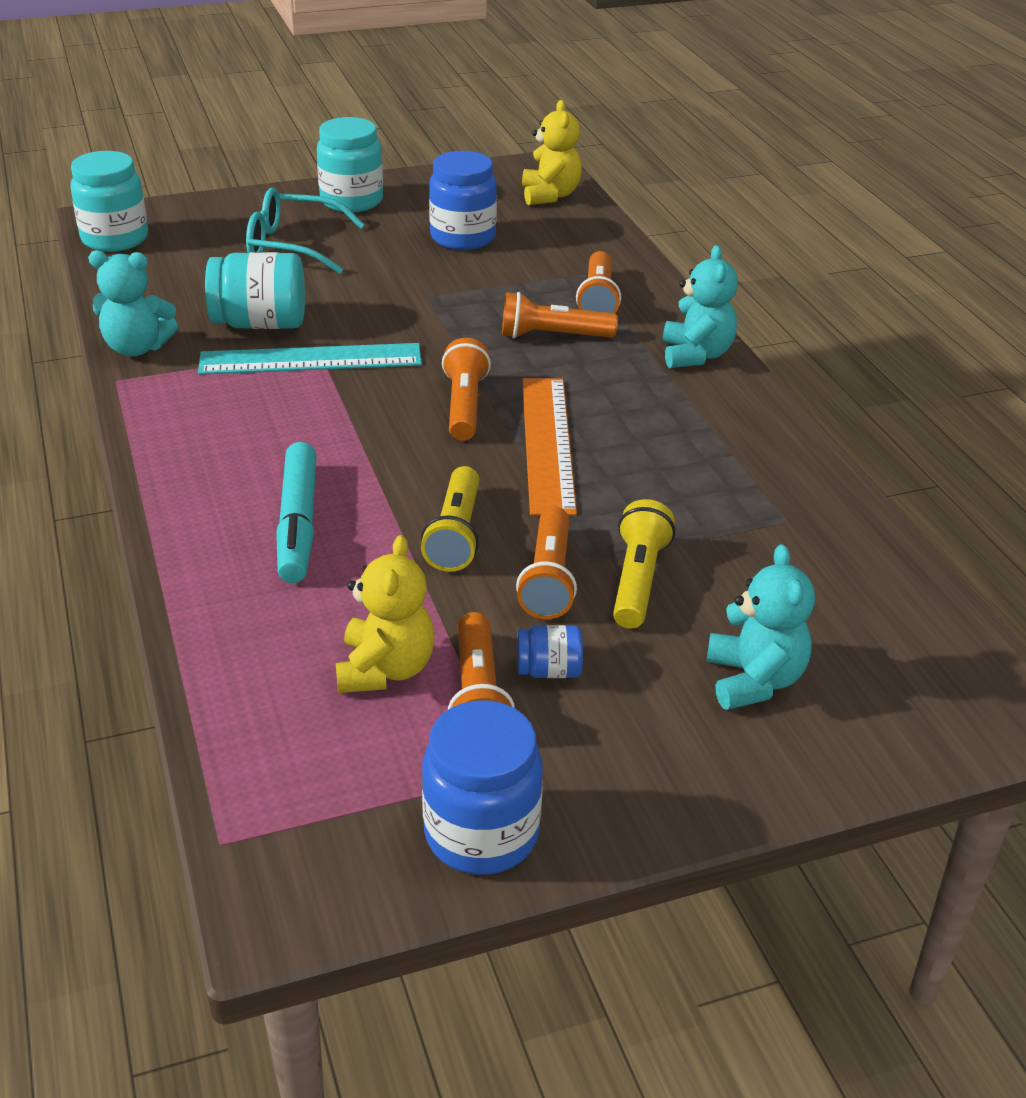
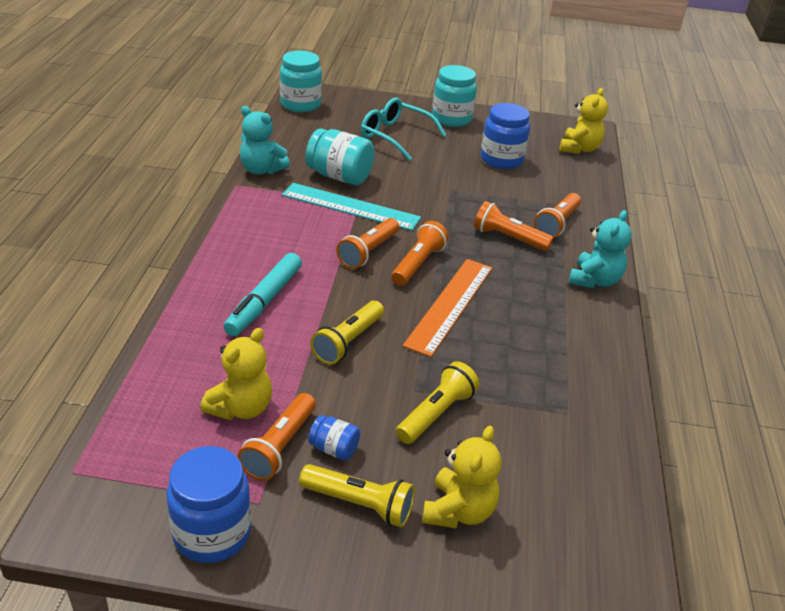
camera: 25 degrees right, 0 degrees up
orange flashlight [516,507,577,619] -> orange flashlight moved to [337,218,399,269]
turquoise teddy bear [707,544,815,710] -> yellow teddy bear [422,426,501,528]
none -> yellow flashlight [299,464,415,528]

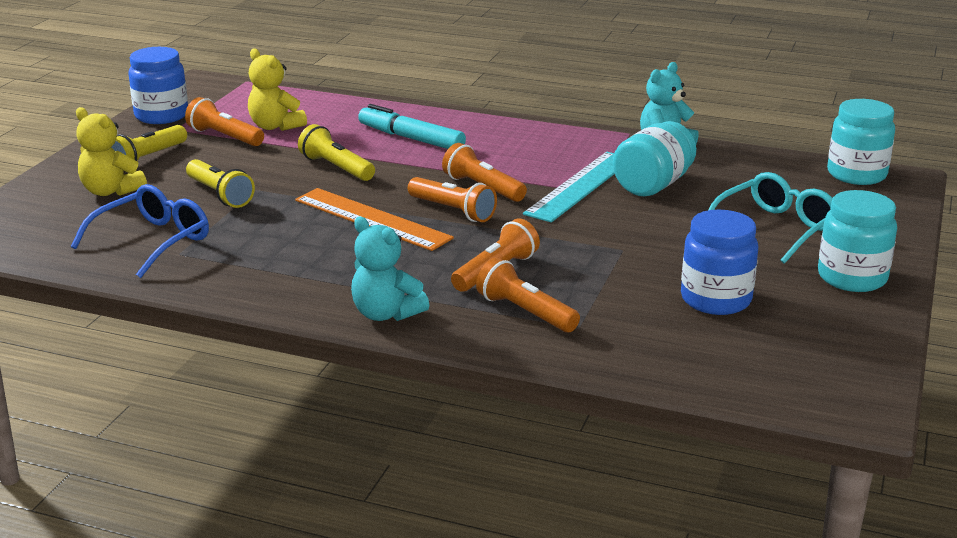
camera: 105 degrees right, 10 degrees down
blue jar [308,415,360,461] -> none
yellow teddy bear [560,88,608,154] -> none
none -> blue glasses [71,184,209,278]

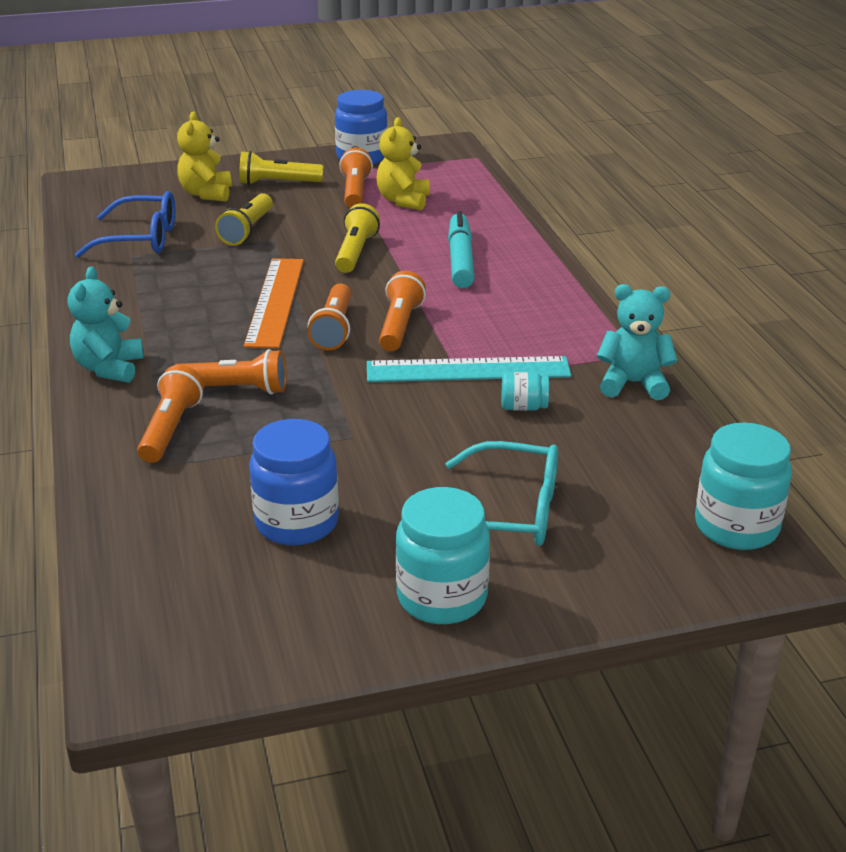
camera: 55 degrees right, 5 degrees up
turquoise jar [613,121,696,196] -> turquoise jar [502,372,549,411], size x0.51

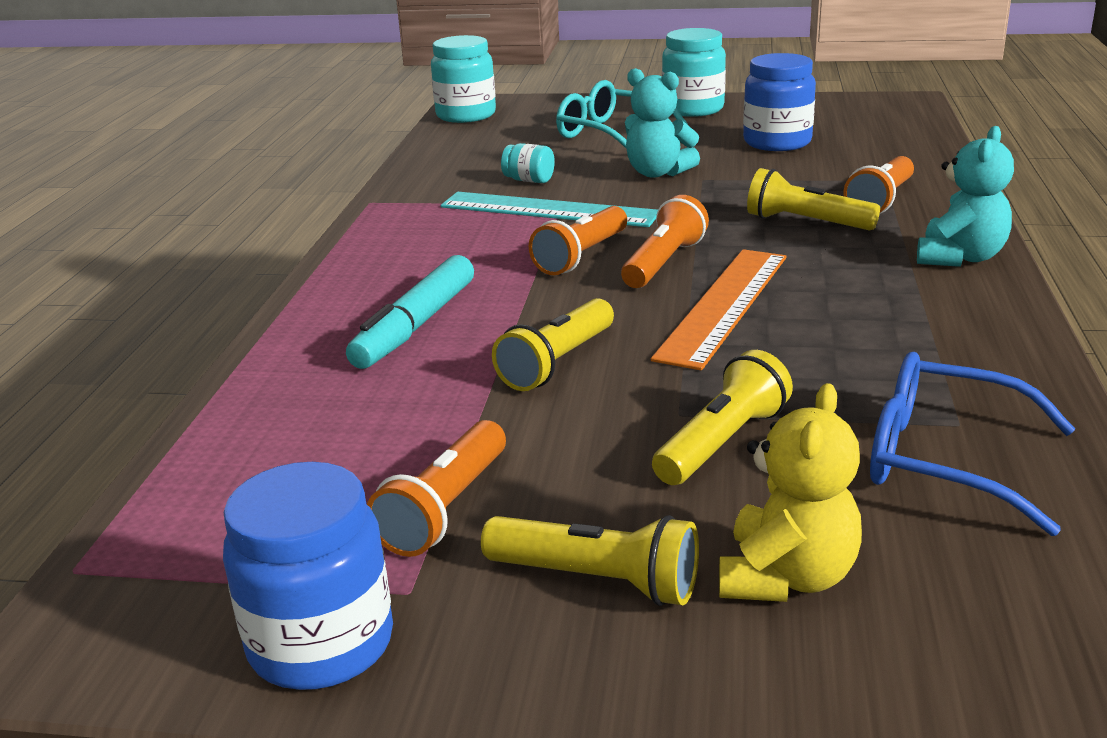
camera: 155 degrees left, 5 degrees down
orange flashlight [175,349,287,394] -> yellow flashlight [747,168,880,231]
yellow teddy bear [376,117,430,210] -> none
turquoise teddy bear [597,284,678,400] -> turquoise teddy bear moved to [625,68,700,178]

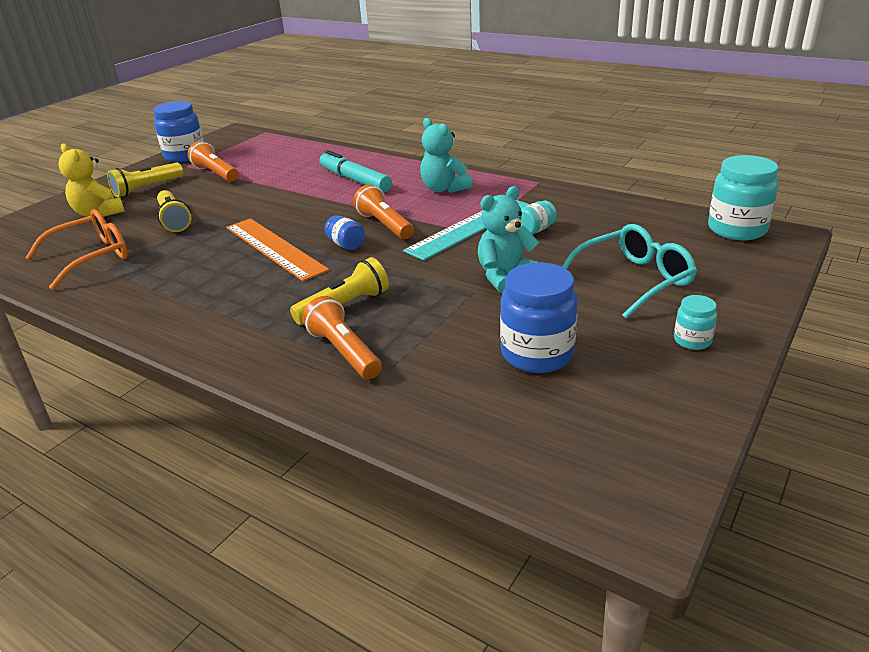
camera: 115 degrees right, 5 degrees up
yellow flashlight [492,298,614,391] -> none
orange flashlight [621,195,709,288] -> blue jar [325,215,365,250]
turquoise jar [662,28,726,117] -> turquoise jar [674,295,717,350], size x0.51
blue glasses [870,352,1075,536] -> orange glasses [26,209,128,290]
turquoise teddy bear [917,126,1014,267] -> turquoise teddy bear moved to [420,118,472,193]

